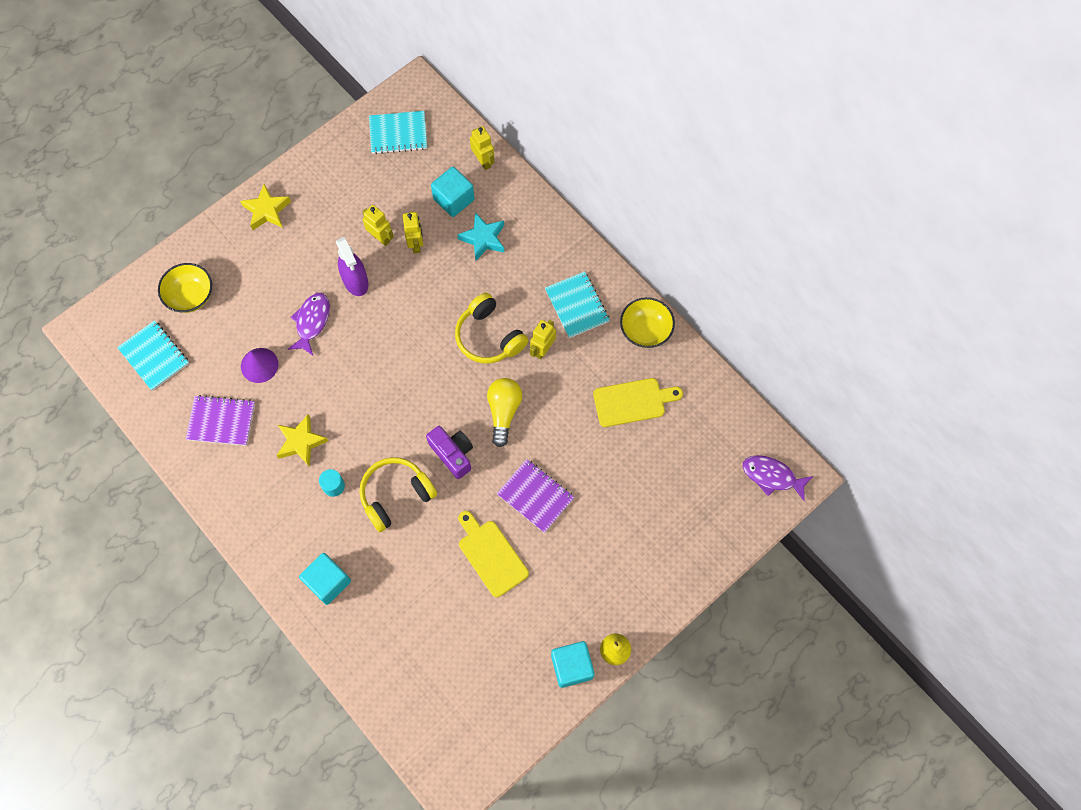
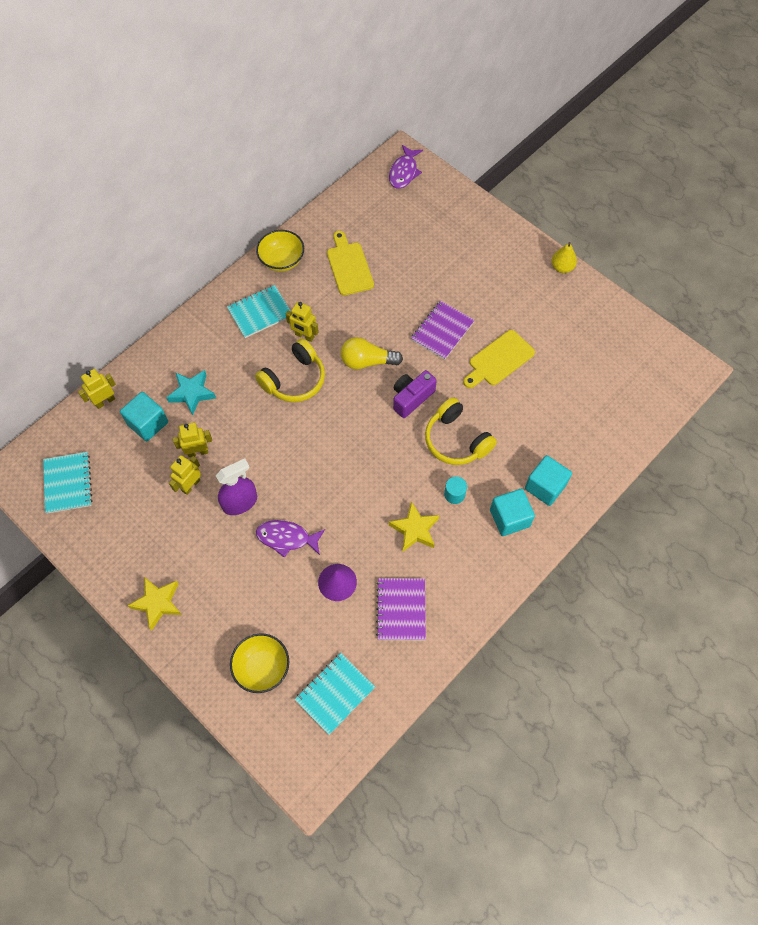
camera: 95 degrees left, 5 degrees down
turquoise cube [551,641,595,688] -> turquoise cube moved to [490,489,535,536]

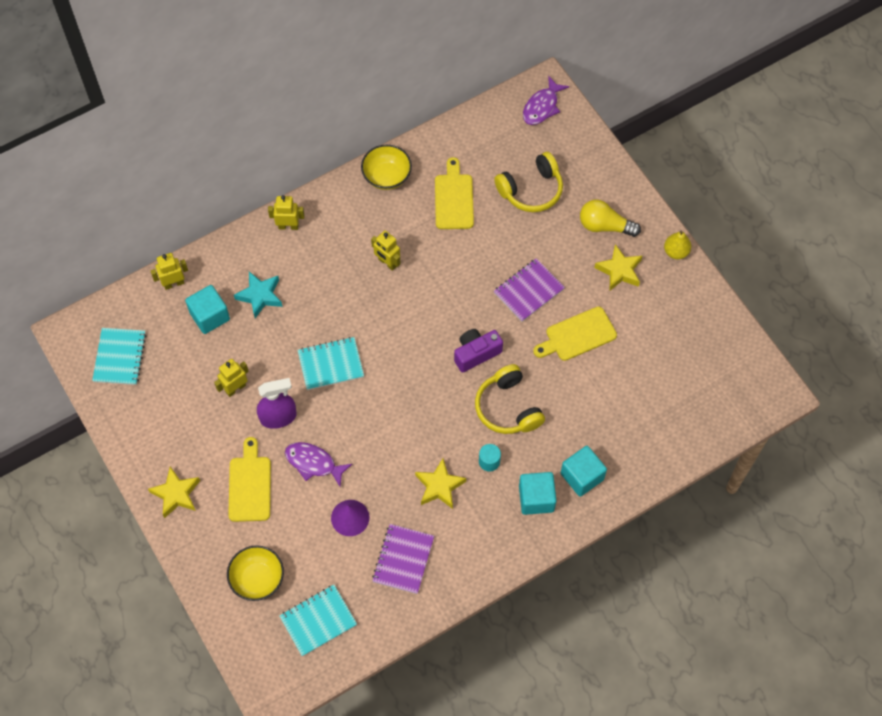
camera: 15 degrees right, 0 degrees up
yellow robot [173,423,212,458] -> yellow robot moved to [268,195,304,230]
turquoise notebook [227,285,291,338] -> turquoise notebook moved to [298,337,364,390]
yellow headphones [255,338,325,402] -> yellow headphones moved to [494,152,563,212]
yellow light bulb [341,337,403,370] -> yellow light bulb moved to [580,200,641,237]
none -> yellow cutting board [228,437,271,522]
none -> yellow star [594,244,642,291]

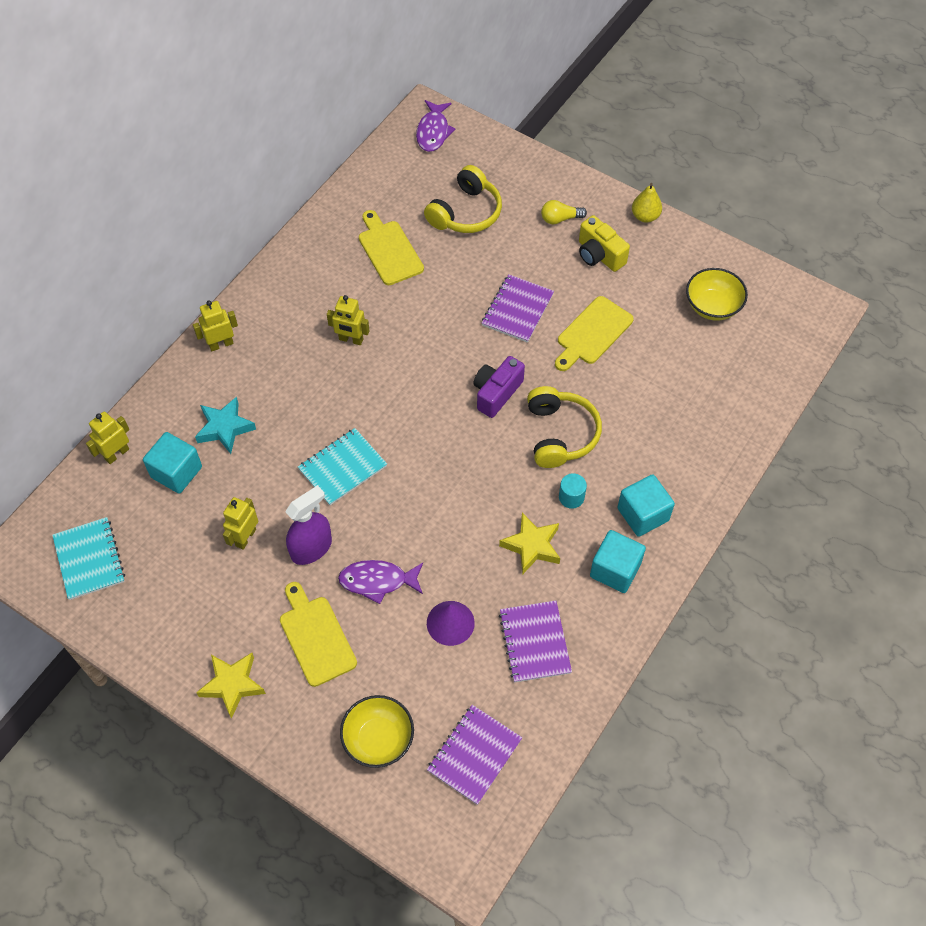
camera: 25 degrees left, 5 degrees down
turquoise notebook [279,585,357,657] -> purple notebook [427,705,522,805]
yellow bowl [361,145,412,190] -> yellow bowl moved to [686,268,748,321]
yellow headphones [475,364,545,434] -> yellow headphones turned 135 degrees counterclockwise [527,386,602,468]
turquoise cube [561,446,607,497] -> turquoise cube moved to [590,530,646,593]
yellow light bulb [580,200,641,237] -> yellow light bulb [541,200,587,224], size x0.65
yellow star [594,244,642,291] -> yellow camera [579,215,630,272]

